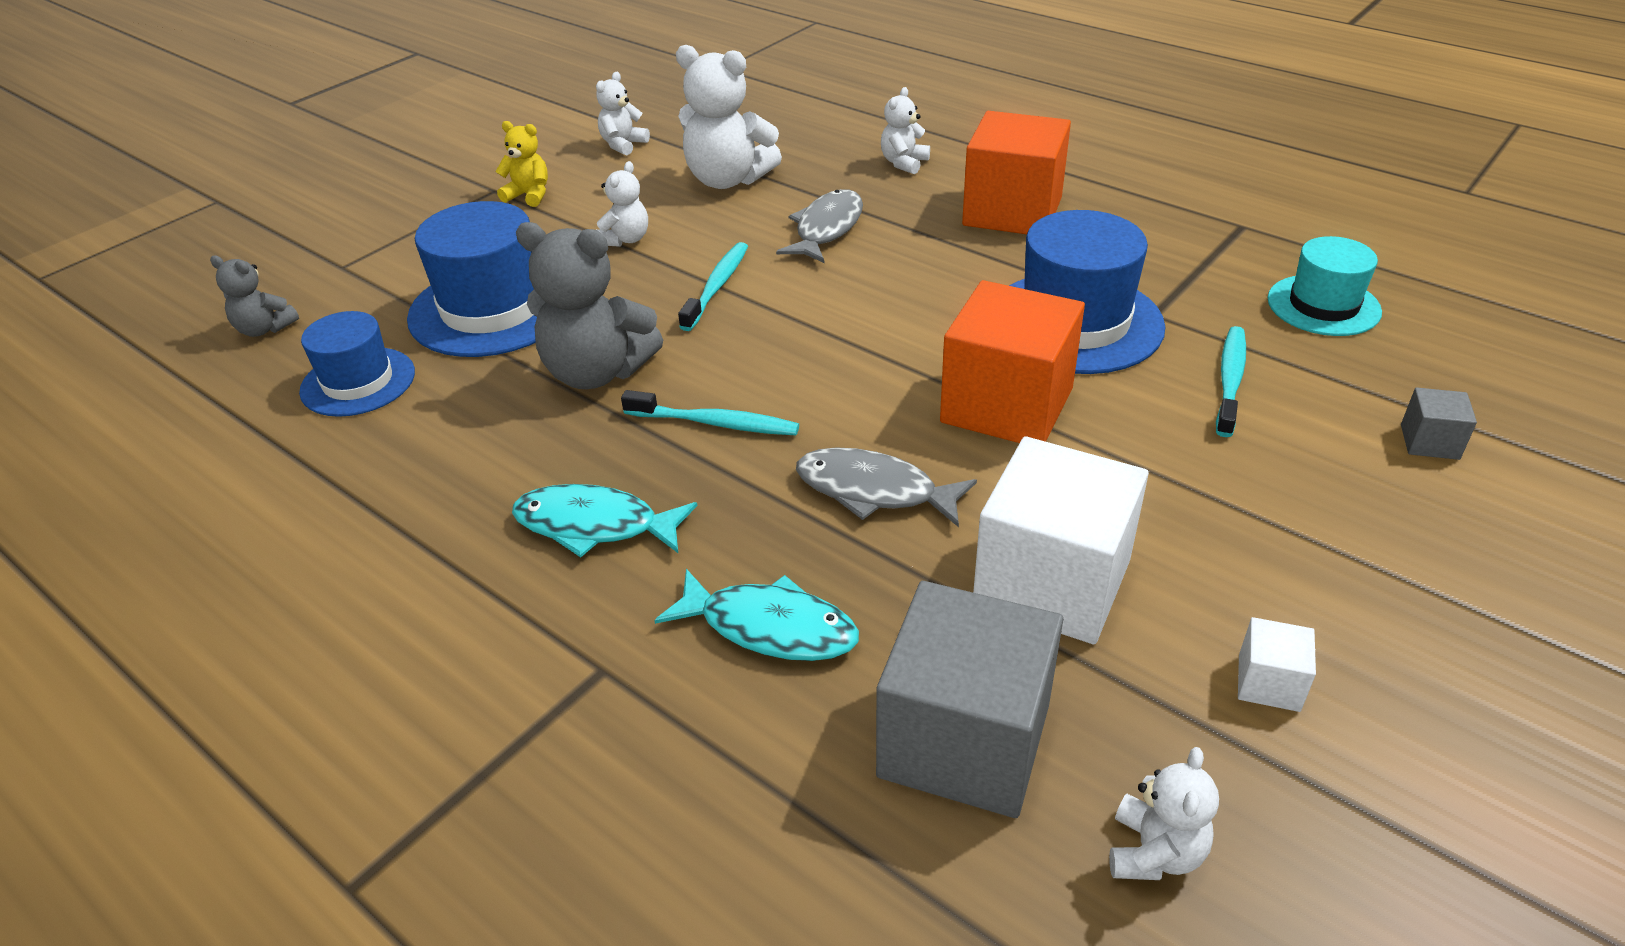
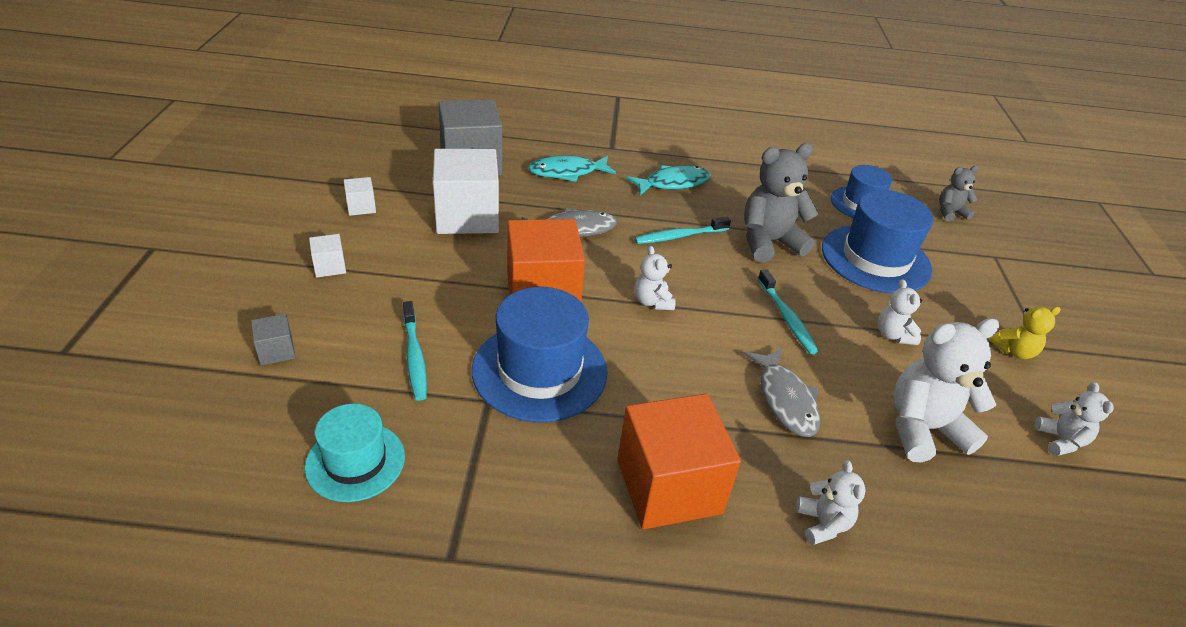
camera: 140 degrees right, 0 degrees up
white teddy bear [1109,747,1219,880] -> white teddy bear moved to [635,246,675,310]
none -> white cube [309,234,346,278]

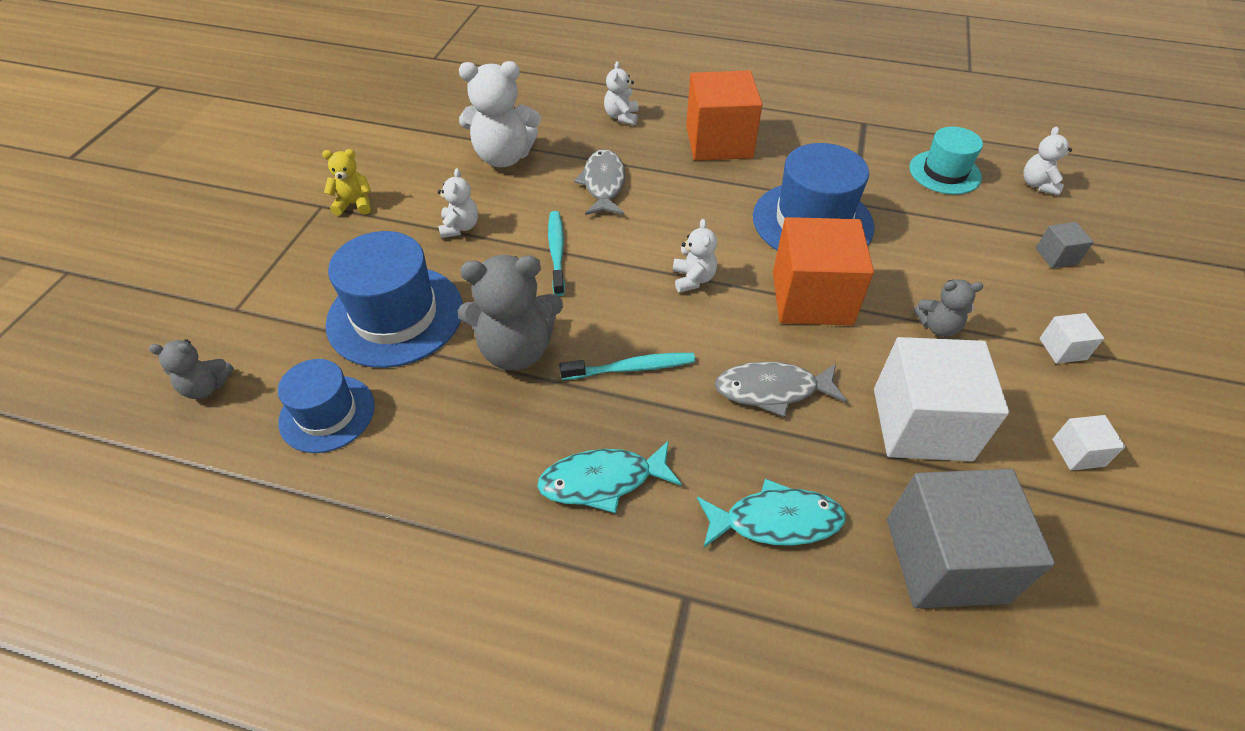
camera: 165 degrees left, 10 degrees up
turquoise toothbrush [403,301,427,401] -> none
white teddy bear [1035,382,1114,456] -> white teddy bear moved to [1024,126,1072,195]
none -> grey teddy bear [914,279,983,337]

